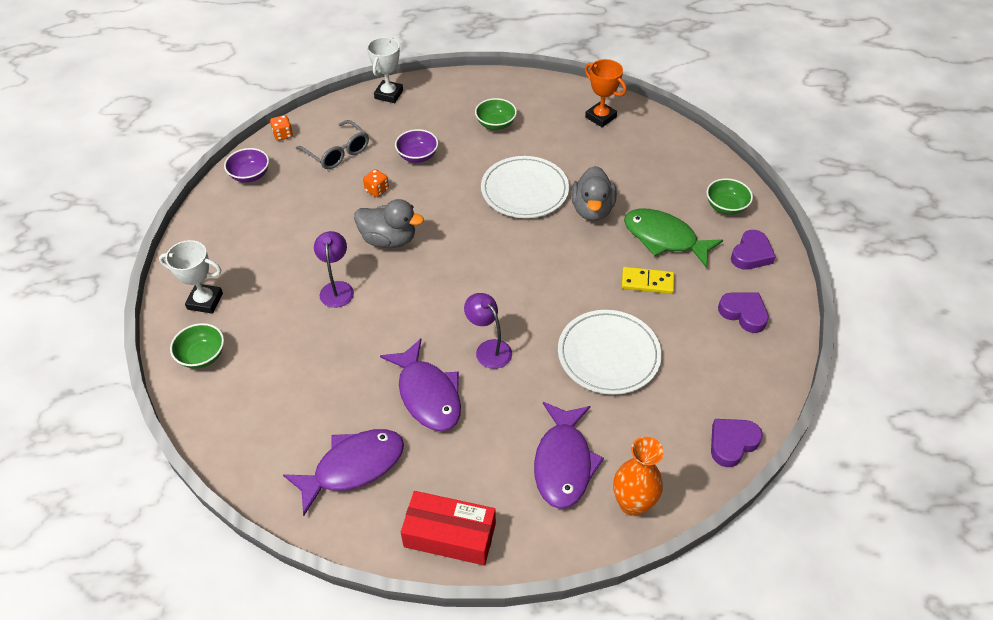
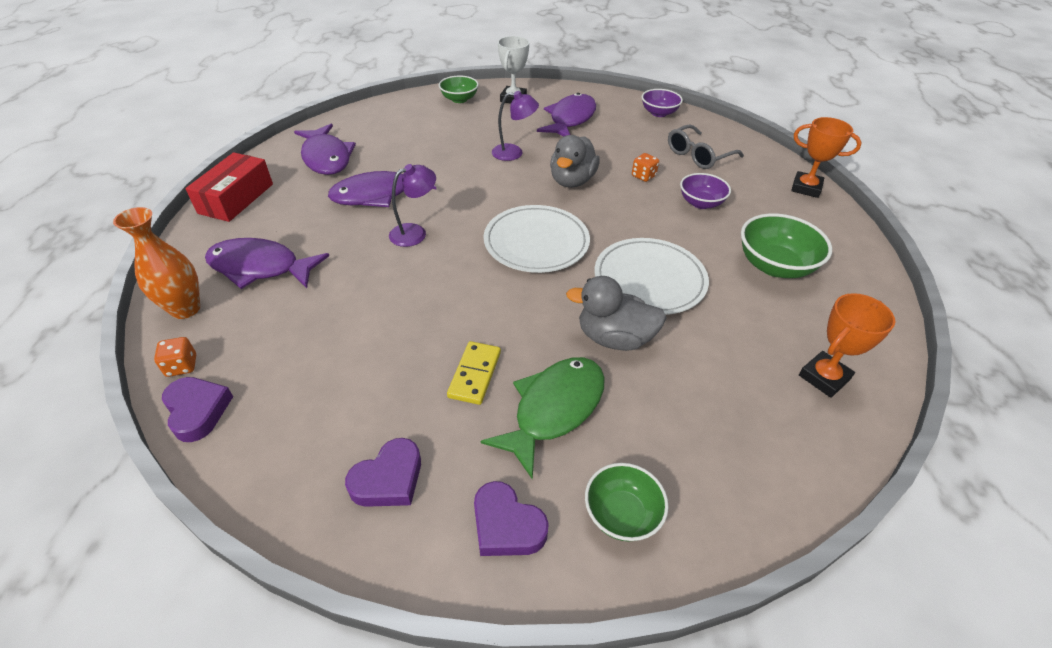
camera: 95 degrees right, 5 degrees down
orange dice [270,115,293,141] -> orange dice moved to [154,337,196,377]
white trophy [367,37,403,103] -> orange trophy [791,117,862,198]
green bowl [475,98,517,130] -> green bowl [741,213,832,278], size x1.54
white plate [558,310,662,395] -> white plate moved to [484,205,590,273]
none -> purple fish [537,93,596,136]

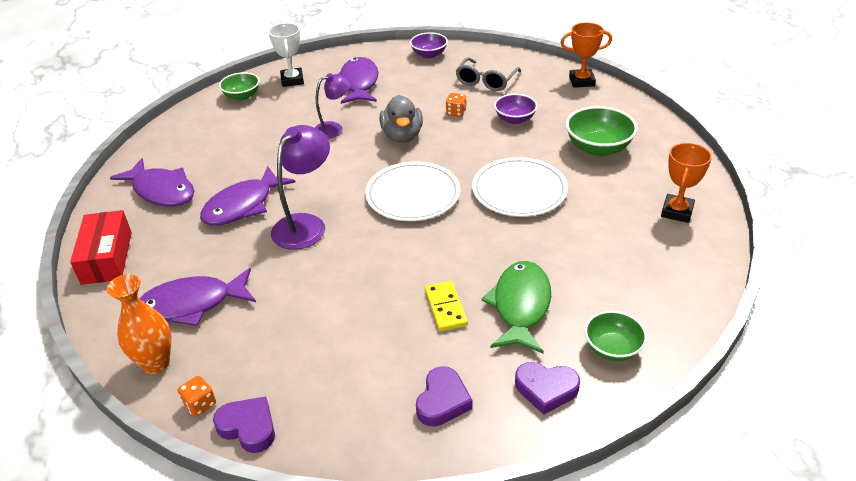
camera: 25 degrees left, 5 degrees down
purple lamp [389,164,436,247] -> purple lamp [271,125,330,250], size x1.56
grey duck [566,276,667,351] -> none

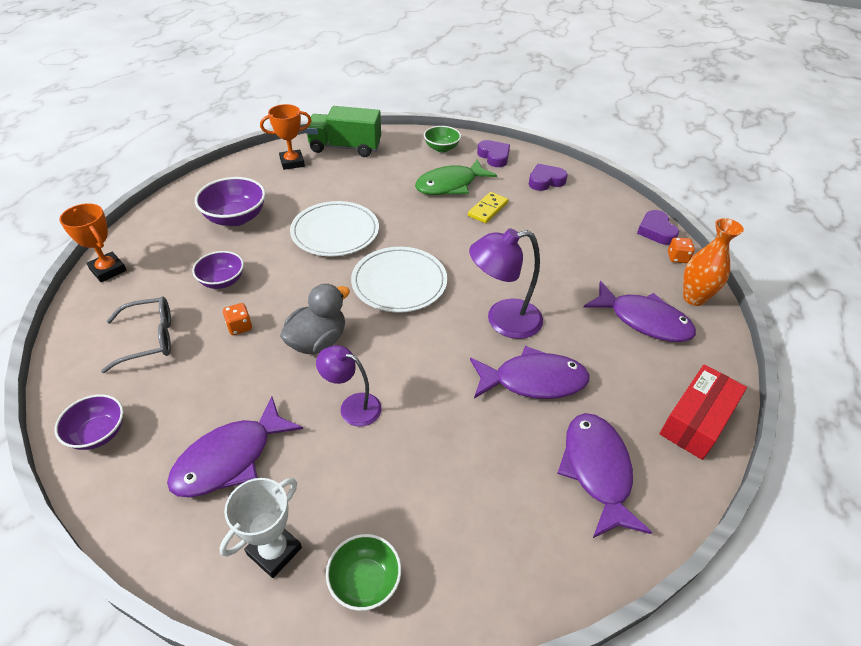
camera: 135 degrees left, 5 degrees up
green bowl [566,106,638,156] -> purple bowl [195,177,266,226]
none -> green truck [305,106,381,157]

